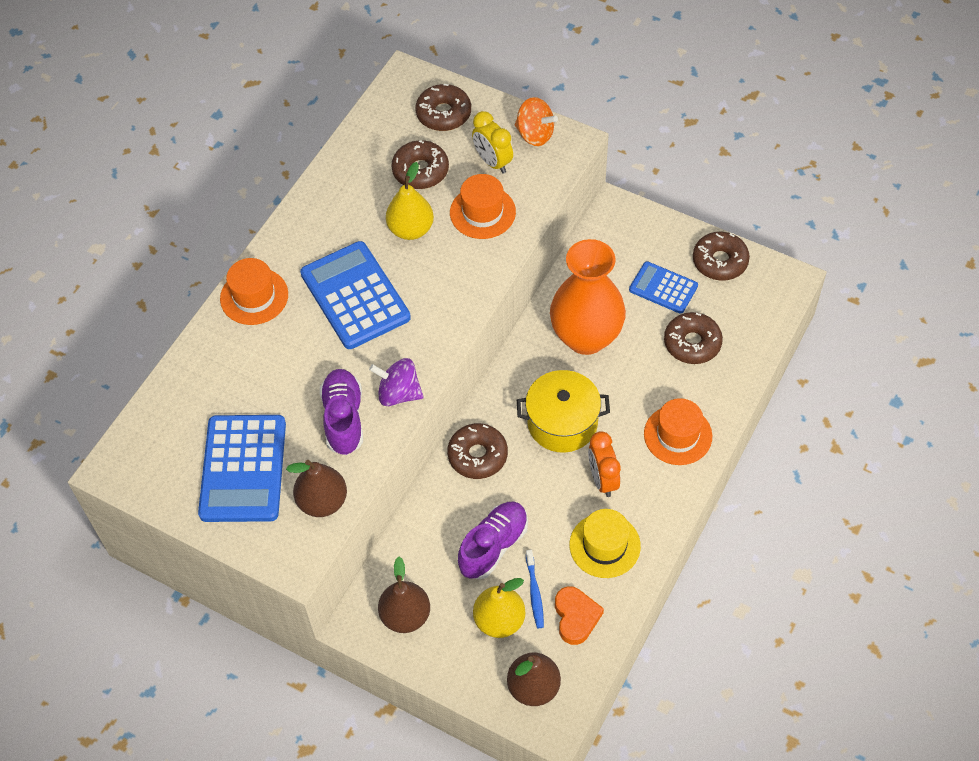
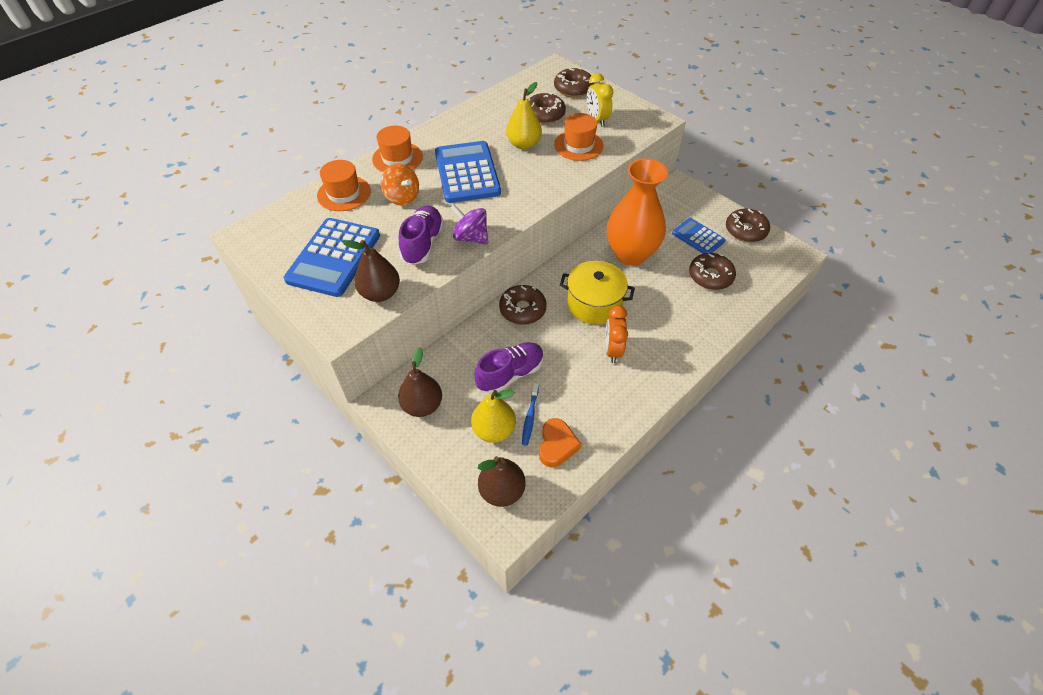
camera: 15 degrees right, 5 degrees down
orange spinning top [515,97,558,146] -> orange spinning top moved to [381,163,419,206]
yellow hat [570,509,641,578] -> none
orange hat [644,398,712,465] -> orange hat moved to [317,160,371,211]

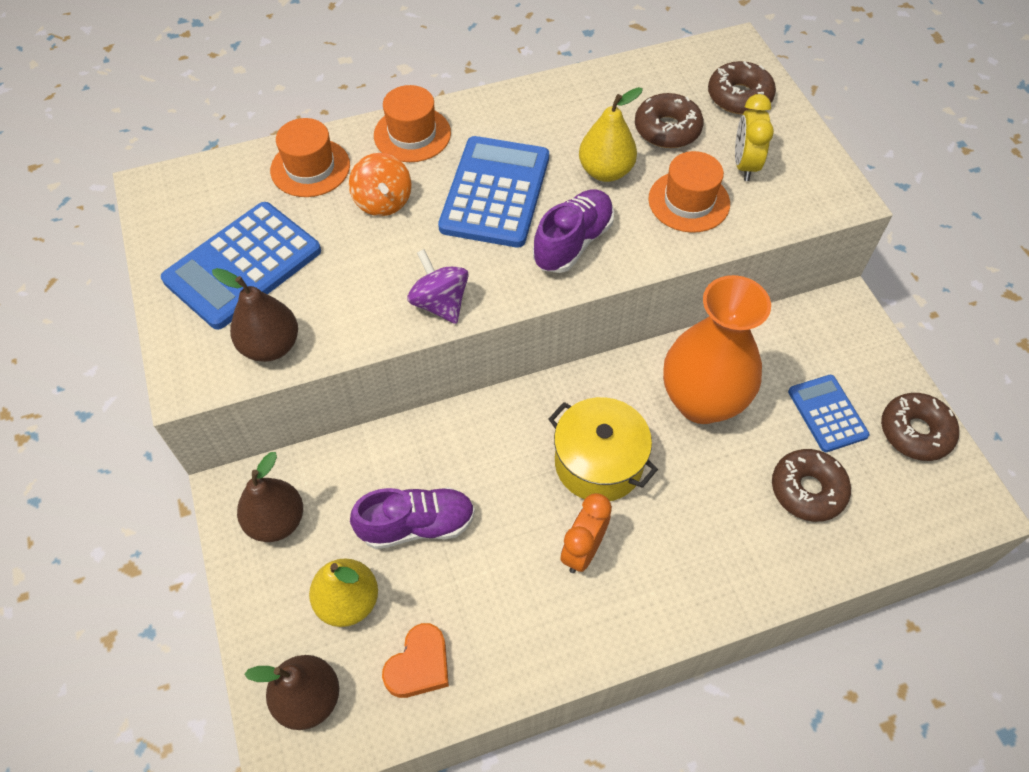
camera: 25 degrees right, 5 degrees up
purple shoe [399,206,444,265] -> purple shoe moved to [533,189,614,273]
brown donut [499,285,547,325] -> none
blue toothbrush [522,383,539,446] -> none

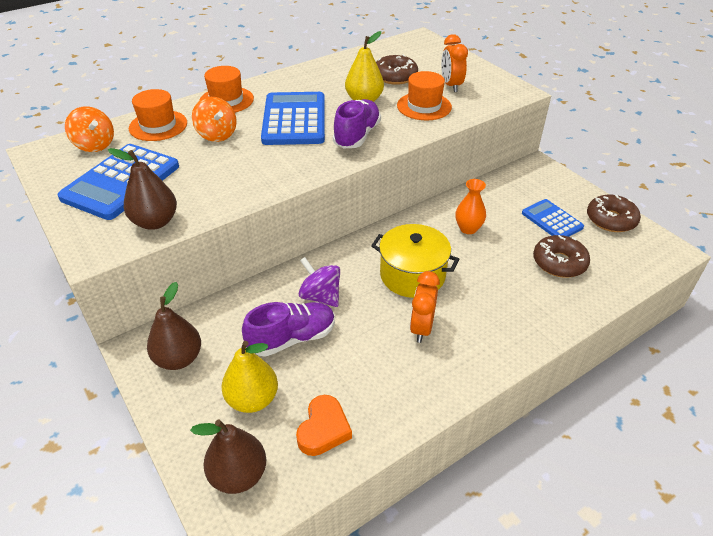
camera: 15 degrees left, 15 degrees down
purple spinning top [407,249,469,324] -> purple spinning top moved to [298,257,340,307]
orange vase [663,275,771,424] -> orange vase [455,179,486,234], size x0.46
brown donut [708,61,776,114] -> none
yellow clock [735,94,774,181] -> orange clock [441,34,468,92]
none -> orange spinning top [65,106,114,152]

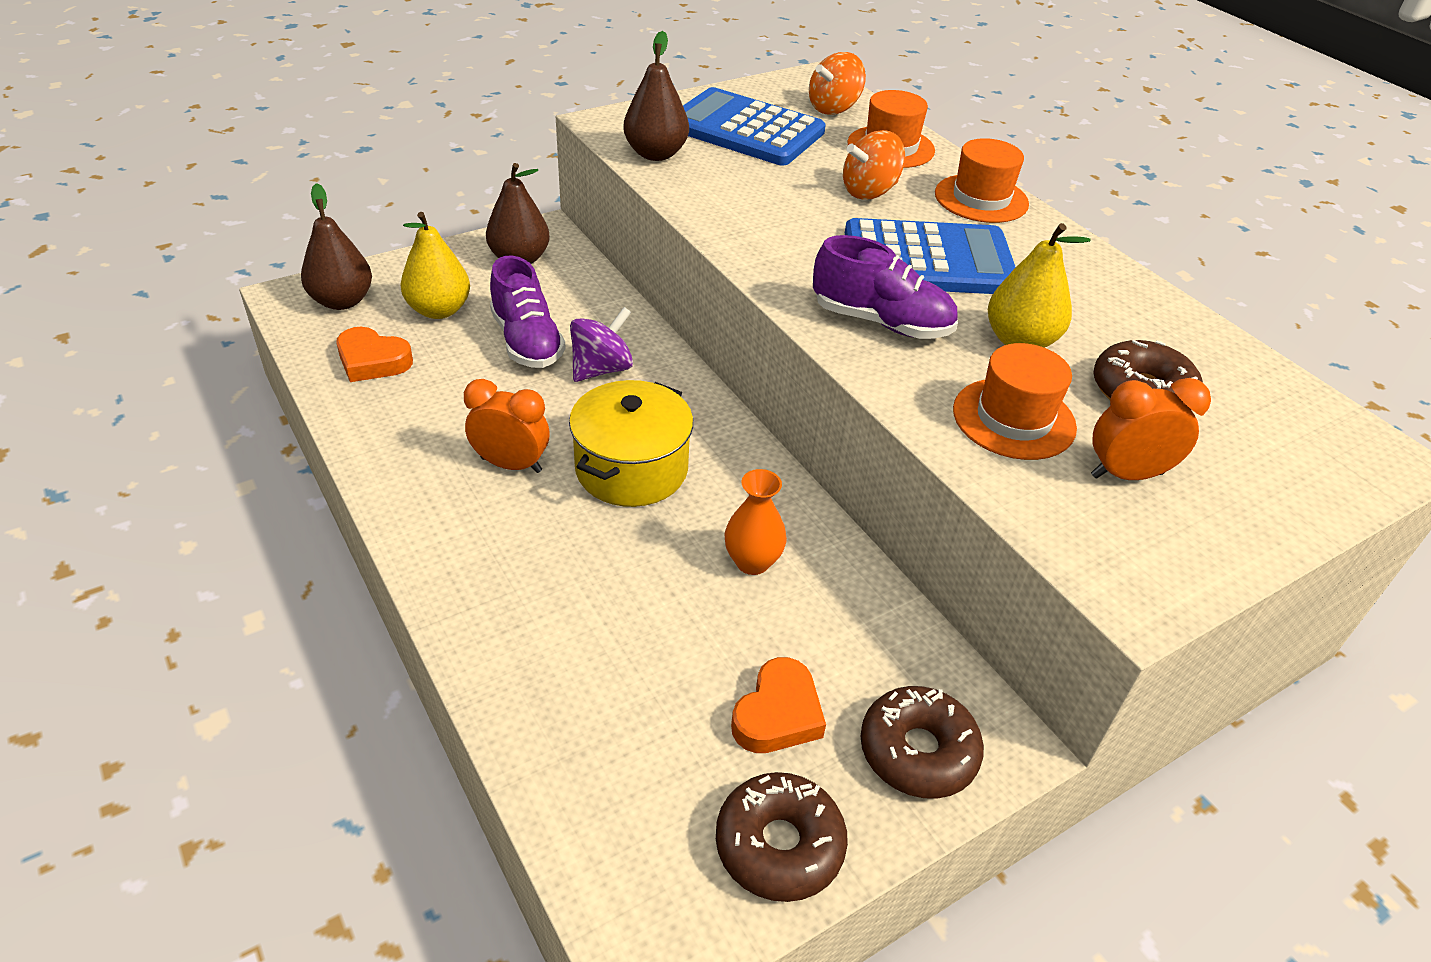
camera: 90 degrees right, 0 degrees up
blue calculator [522,199,584,237] -> orange heart [731,657,826,753]
brown donut [533,235,590,278] -> brown donut moved to [860,686,984,799]

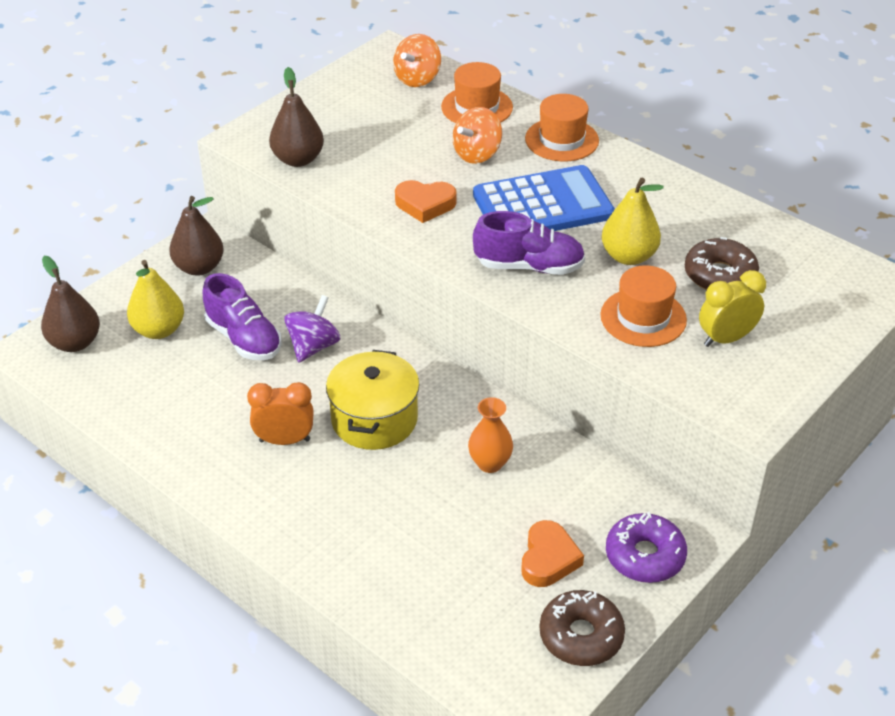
camera: 15 degrees left, 0 degrees up
orange heart [336,327,413,382] -> orange heart moved to [395,180,457,223]
blue calculator [683,87,826,165] -> none
brown donut [860,686,984,799] -> purple donut [606,512,687,583]
orange clock [1091,378,1211,480] -> yellow clock [699,270,766,347]

